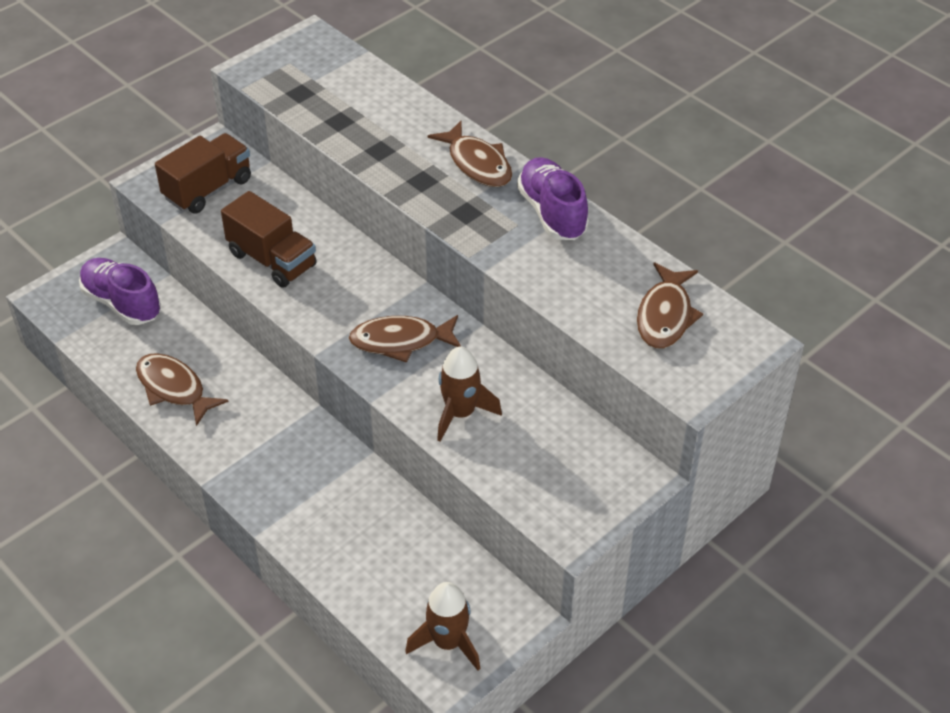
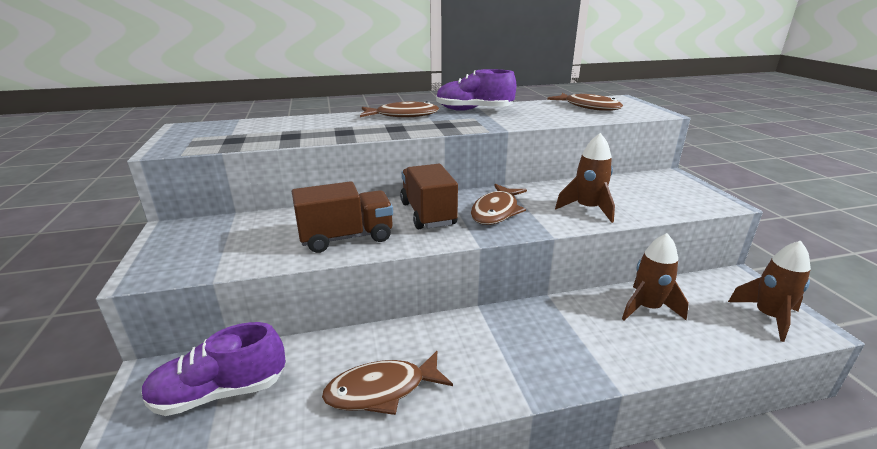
camera: 60 degrees left, 20 degrees down
brown truck [155,133,251,214] -> brown truck moved to [400,164,458,229]
none -> brown rocket [622,233,689,321]

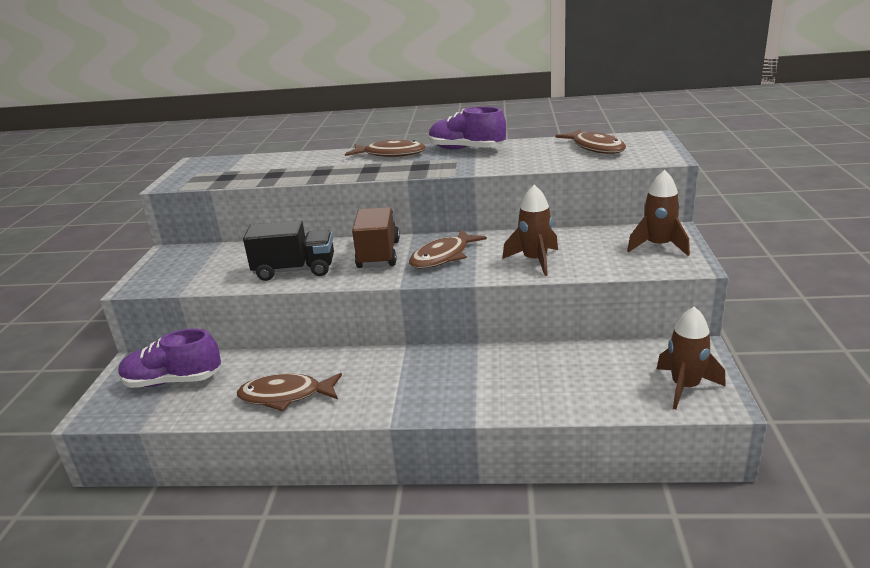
camera: 20 degrees right, 0 degrees up
brown truck [292,181,393,253] -> black truck [243,220,334,281]
brown rocket [622,233,689,321] -> brown rocket moved to [627,170,690,256]

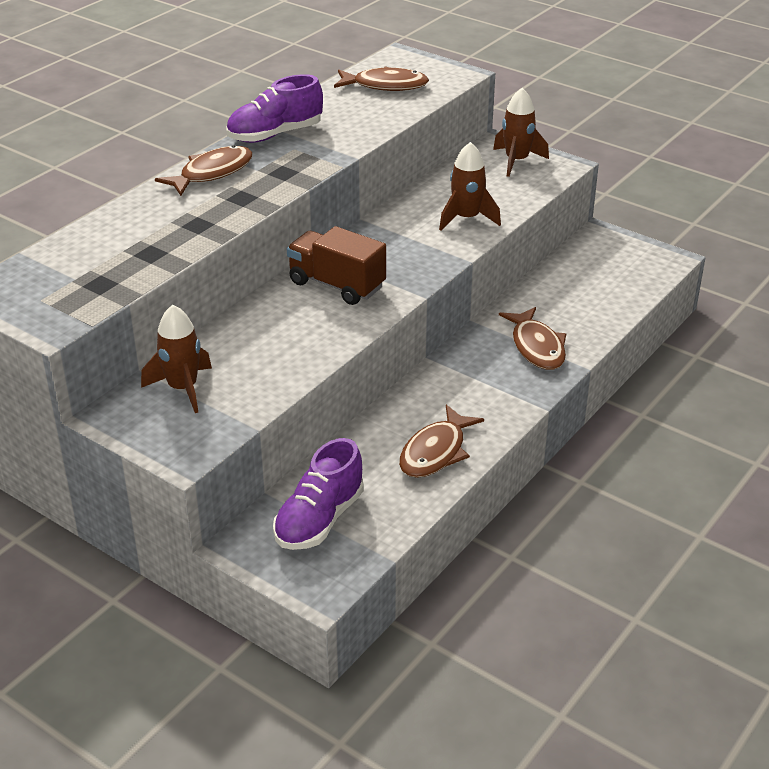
camera: 60 degrees left, 10 degrees up
black truck [243,220,334,281] -> none
brown fish [409,229,487,268] -> brown fish moved to [499,307,566,370]
brown rocket [657,306,726,410] -> brown rocket moved to [141,305,212,413]

